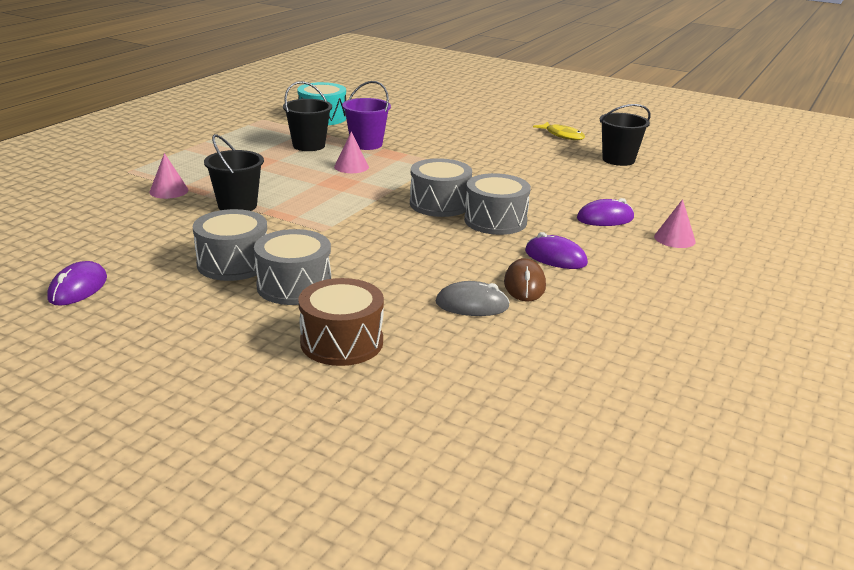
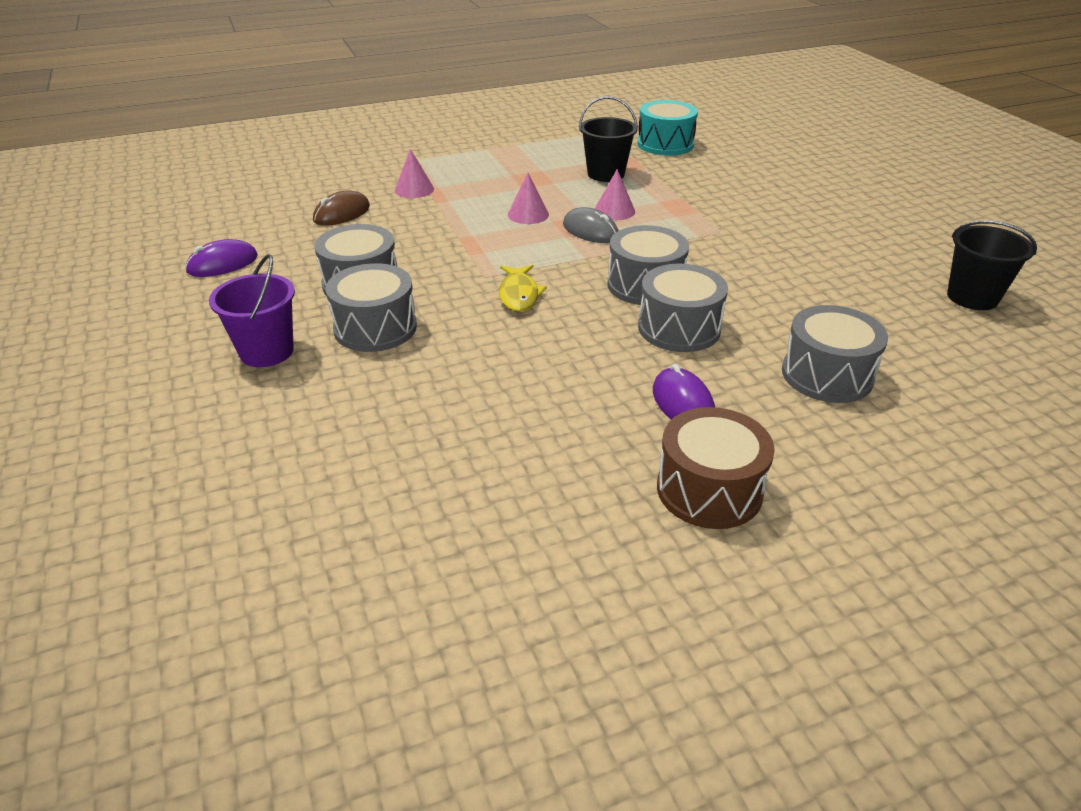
camera: 40 degrees right, 10 degrees up
black bucket [204,134,264,211] -> none
brown drum [298,278,384,366] -> brown drum moved to [657,407,775,529]
purple bucket [342,81,391,150] -> purple bucket moved to [209,254,295,367]
grey mouse [436,281,510,316] -> grey mouse moved to [563,207,619,243]
brown mouse [504,258,546,302] -> brown mouse moved to [313,190,370,226]
yellow fish [533,122,585,140] -> yellow fish moved to [499,265,547,312]
purple mouse [577,198,634,226] -> grey drum [782,305,888,403]
pink cone [654,199,696,248] -> pink cone moved to [508,173,549,224]

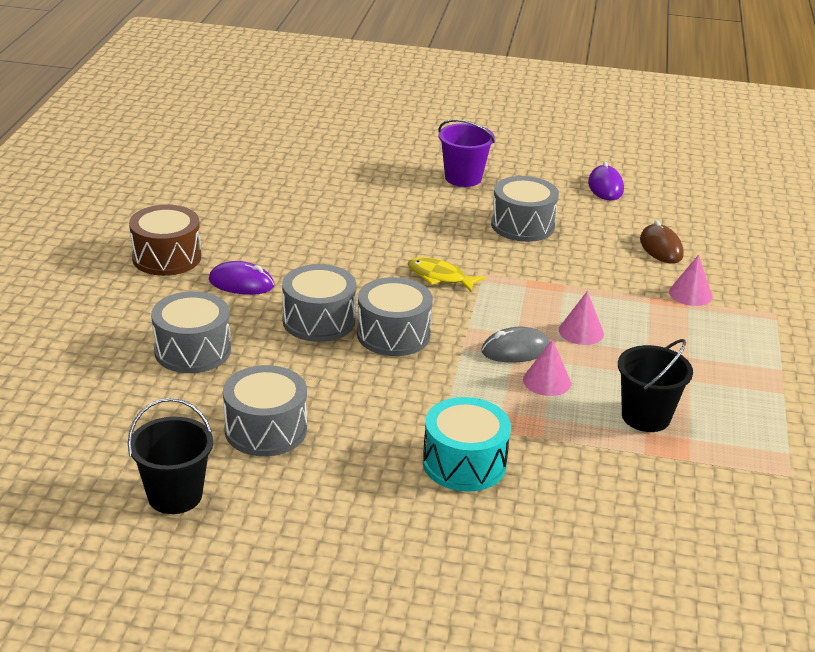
camera: 120 degrees right, 5 degrees down
grey drum [326,263,417,352] -> grey drum moved to [223,365,307,456]
turquoise drum [637,100,698,156] -> turquoise drum moved to [423,397,511,492]

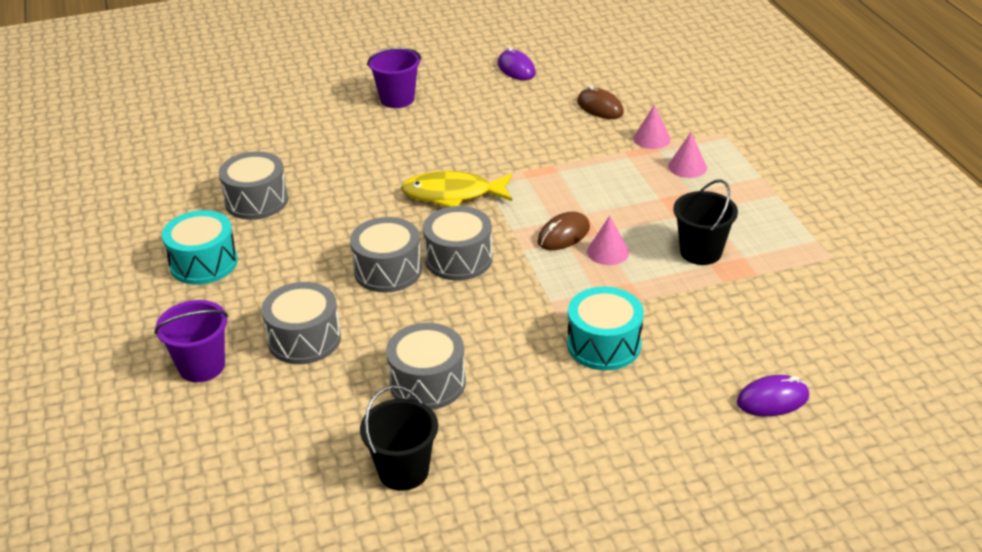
camera: 25 degrees left, 5 degrees up
brown drum [129,205,201,276] -> turquoise drum [162,210,238,285]
purple mouse [209,261,274,295] -> purple mouse moved to [737,375,809,416]
yellow fish [408,257,485,292] -> yellow fish [401,171,512,207], size x1.55
grey mouse [481,327,550,363] -> brown mouse [538,212,590,250]
grey drum [491,176,559,242] -> grey drum moved to [219,151,288,220]
pink cone [559,291,604,345] -> pink cone moved to [668,132,707,178]
none -> purple bucket [155,300,228,382]

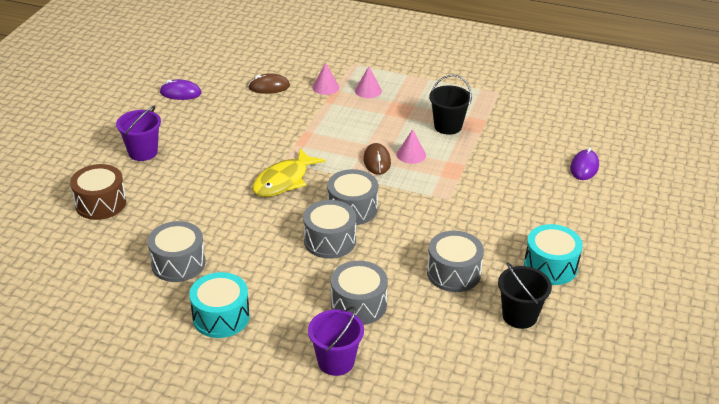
camera: 55 degrees left, 0 degrees up
turquoise drum [567,287,644,370] -> turquoise drum moved to [524,224,583,285]
none -> brown drum [70,164,126,220]

